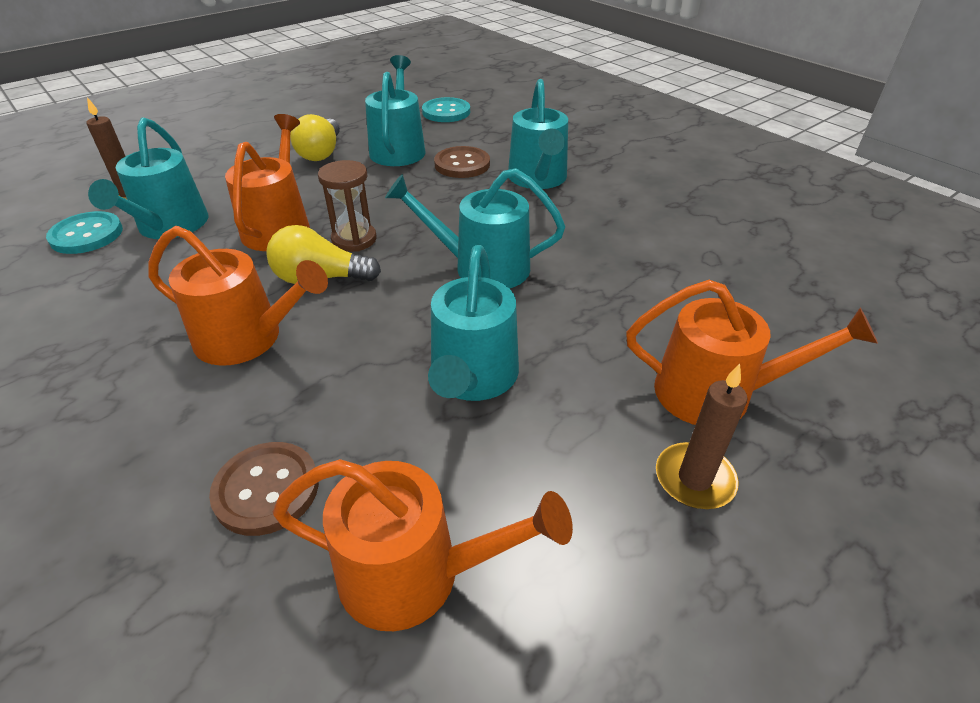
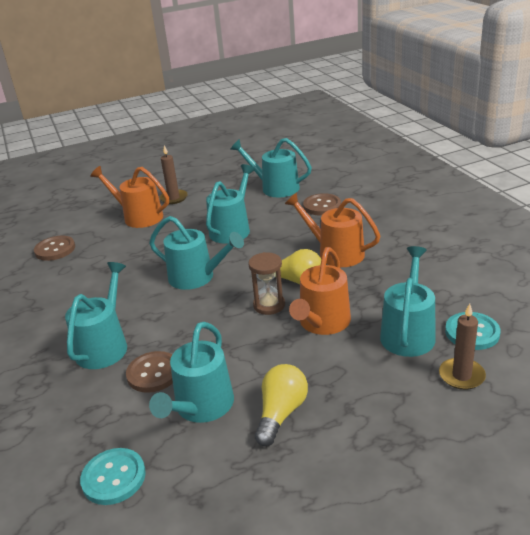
camera: 160 degrees left, 10 degrees down
orange watering can [273,459,573,631] -> turquoise watering can [230,138,312,197]
none -> brown button [34,236,75,261]

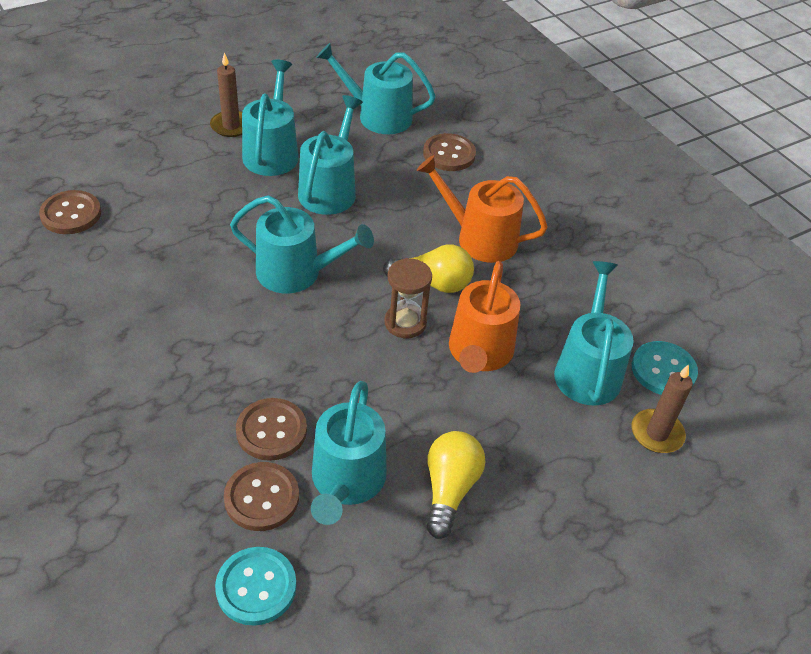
camera: 15 degrees left, 15 degrees up
turquoise watering can [65,262,127,369] -> turquoise watering can moved to [242,59,299,176]
orange watering can [90,166,169,228] -> none
none -> brown button [224,462,299,531]

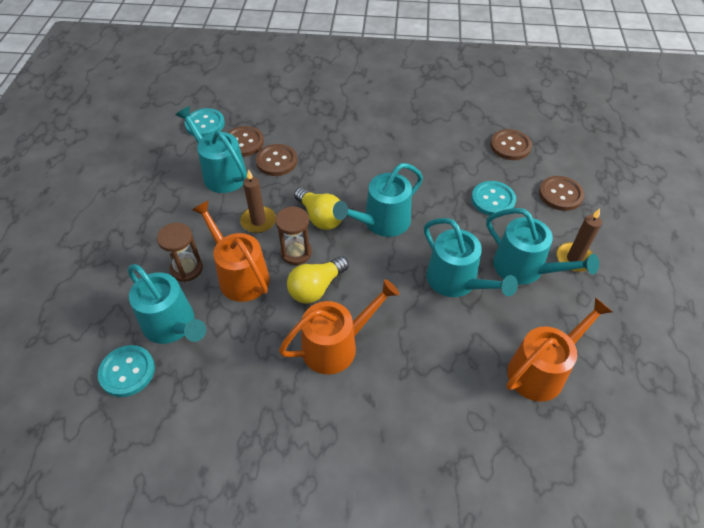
camera: 130 degrees right, 5 degrees up
turquoise watering can [316,43,436,134] -> orange watering can [506,297,613,402]
brown button [423,133,476,171] -> brown button moved to [539,176,584,211]
yellow light bulb [426,431,485,539] -> yellow light bulb moved to [294,187,342,230]
brown candle [632,364,693,453] -> brown candle moved to [240,169,276,233]
none -> brown hourglass [157,223,203,282]
none -> turquoise button [471,181,516,216]

